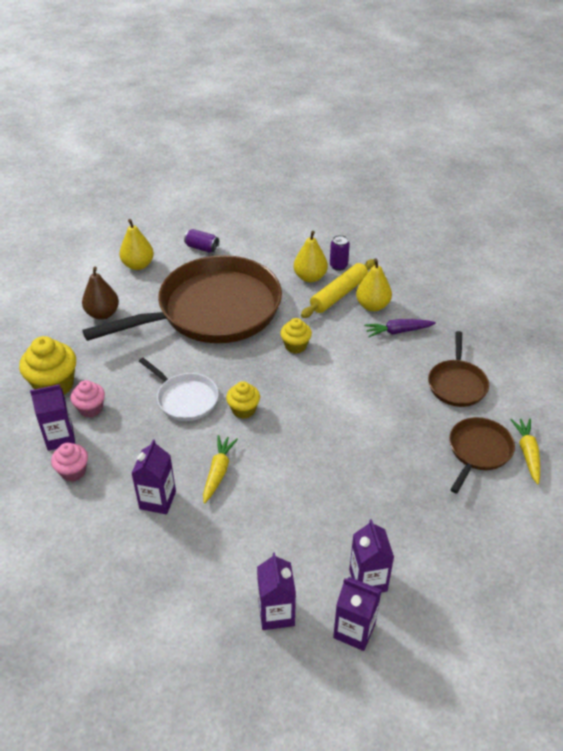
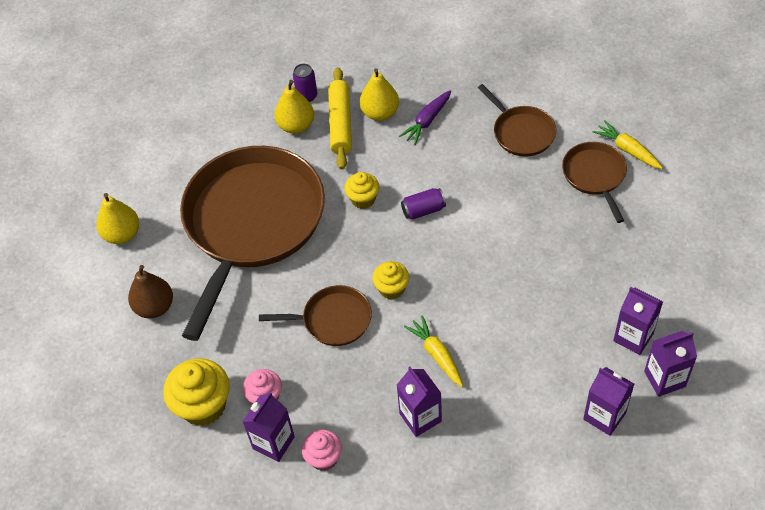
camera: 40 degrees left, 10 degrees up
white pan [139,358,219,421] -> brown pan [259,285,372,346]
purple can [184,229,219,253] -> purple can moved to [401,188,446,220]

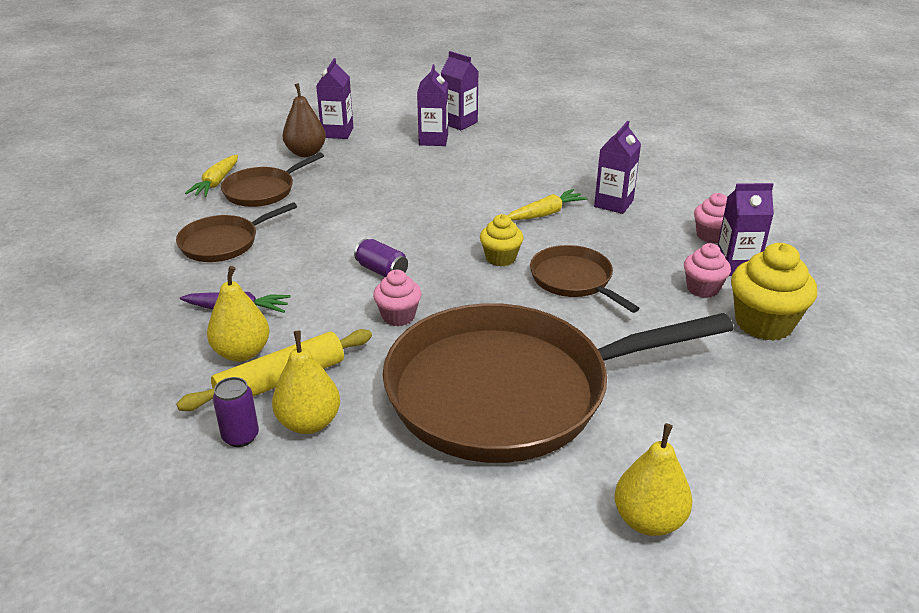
camera: 125 degrees left, 20 degrees down
brown pear [128,265,173,318] -> brown pear moved to [283,83,326,157]
yellow cupcake [344,172,379,209] -> pink cupcake [373,270,422,326]
yellow carrot [404,315,463,387] -> yellow carrot turned 150 degrees counterclockwise [507,189,588,220]
brown pan [478,84,556,157] -> brown pan turned 150 degrees counterclockwise [176,202,297,262]
purple carton [583,367,634,436] -> purple carton moved to [316,58,353,139]

